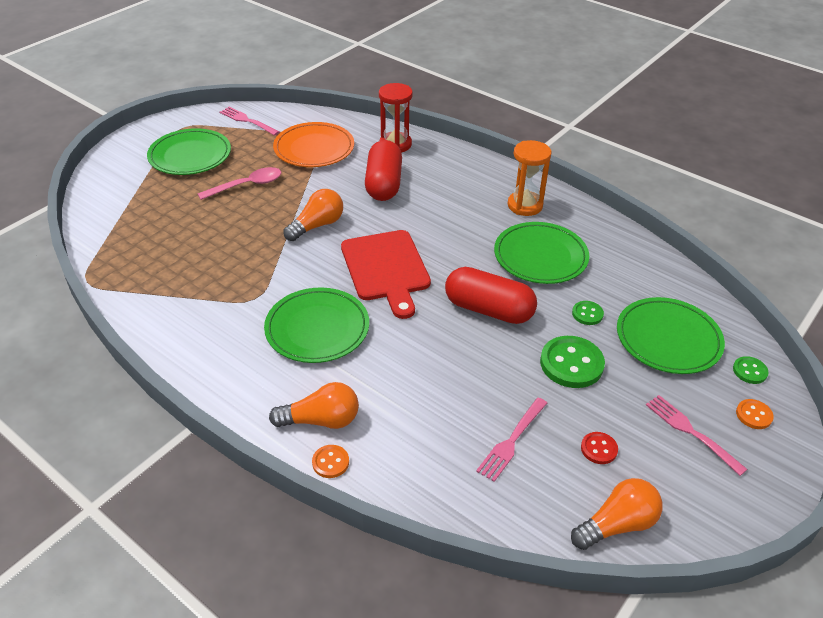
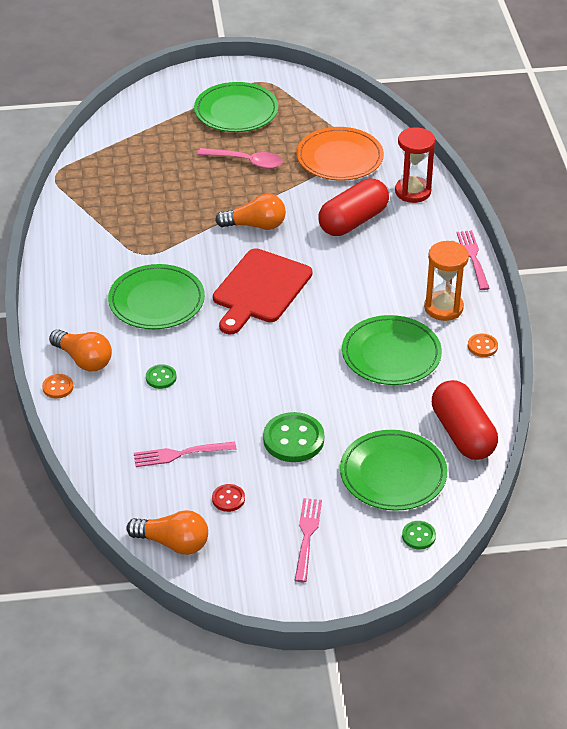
camera: 45 degrees right, 0 degrees up
pink fork [220,107,279,136] -> pink fork moved to [456,230,490,290]
red capsule [445,267,537,324] -> red capsule moved to [432,380,498,460]
green button [572,301,604,325] -> green button moved to [146,364,176,389]
orange button [736,399,774,429] -> orange button moved to [468,334,498,357]

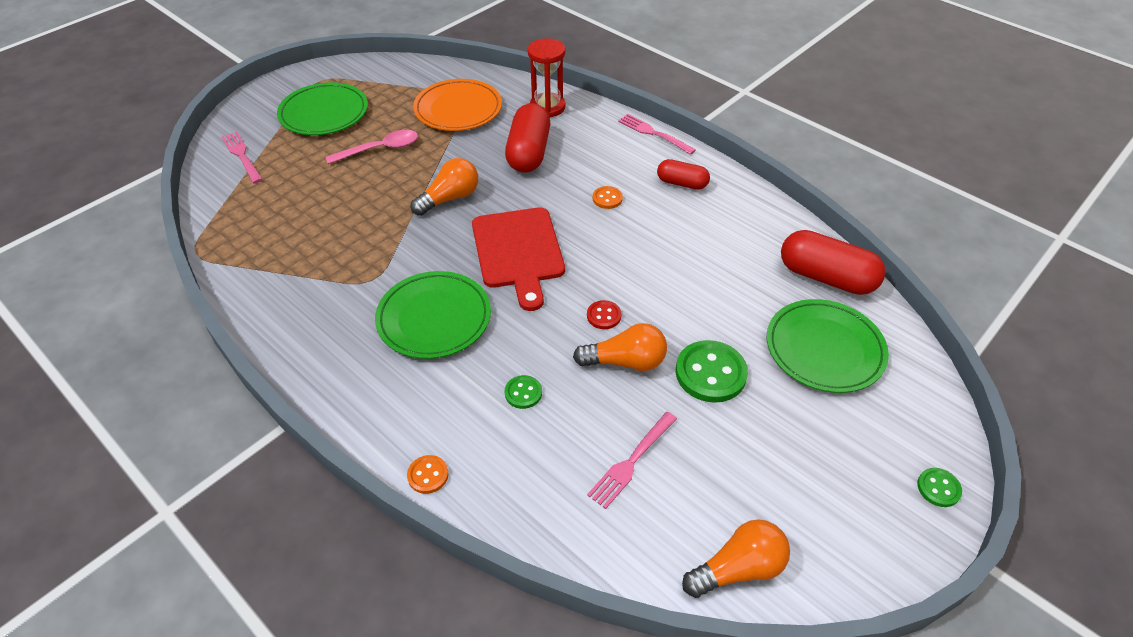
camera: 40 degrees left, 5 degrees up
orange light bulb [49,329,112,372] -> orange light bulb moved to [573,323,667,371]
red button [212,484,245,512] -> red button moved to [587,300,621,329]
pink fork [294,498,322,582] -> pink fork moved to [221,132,263,183]
green plate [342,315,442,385] -> none
green button [402,521,436,550] -> green button moved to [917,468,962,507]
orange hourglass [424,241,469,321] -> red capsule [657,159,710,190]
orange button [468,334,498,357] -> orange button moved to [593,186,623,209]

